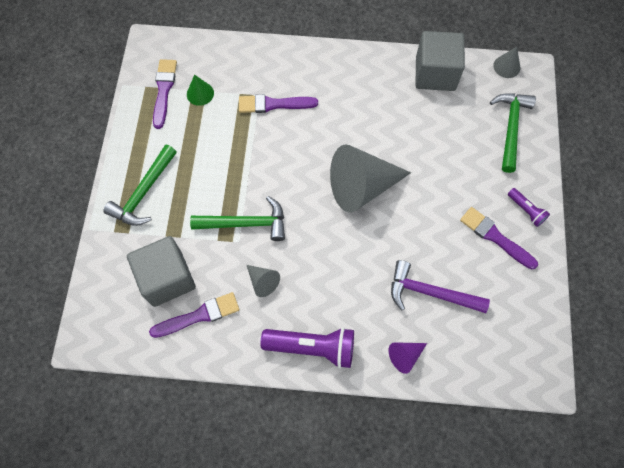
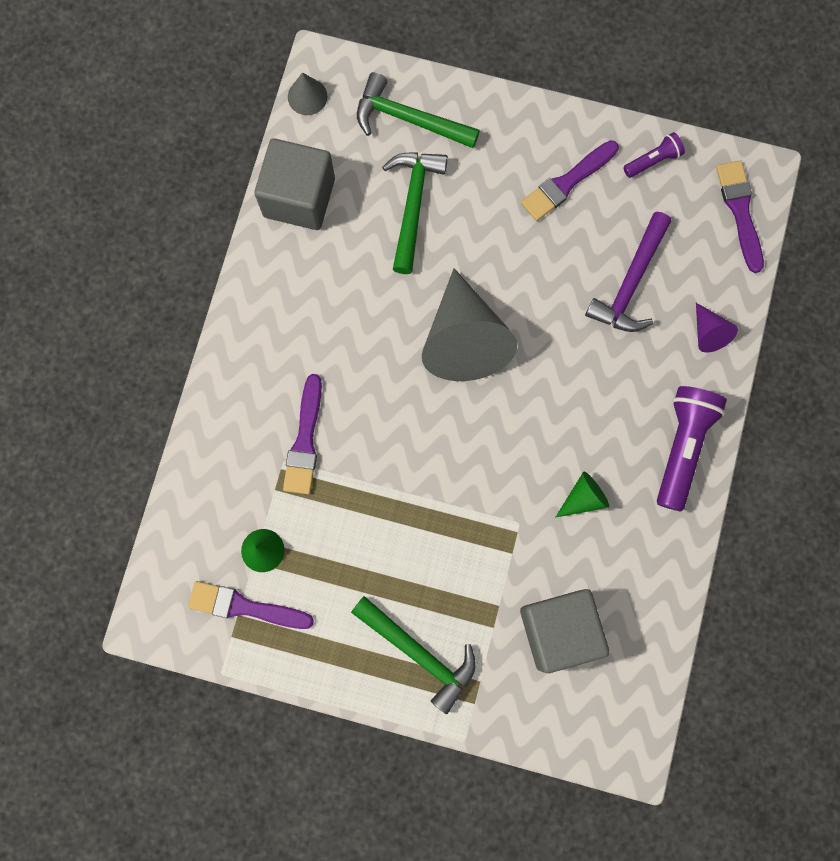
camera: 80 degrees left, 10 degrees up
purple brush [149,292,239,338] -> purple brush moved to [716,160,764,273]
green hammer [190,196,285,241] -> green hammer moved to [382,152,448,274]
grey cone [247,265,280,297] -> green cone [555,471,609,518]
purple flashlight [508,188,550,227] -> purple flashlight moved to [623,132,685,178]

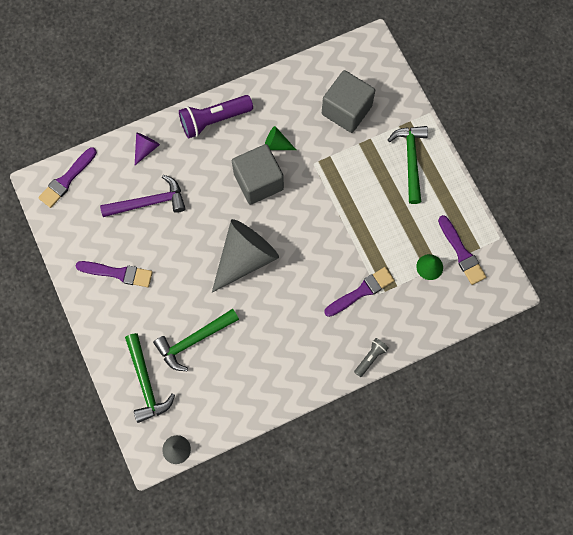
camera: 130 degrees left, 5 degrees down
grey cube [254,138,335,230] -> grey cube moved to [232,144,284,205]
purple flashlight [623,132,685,178] -> none
none -> grey flashlight [354,338,389,377]

